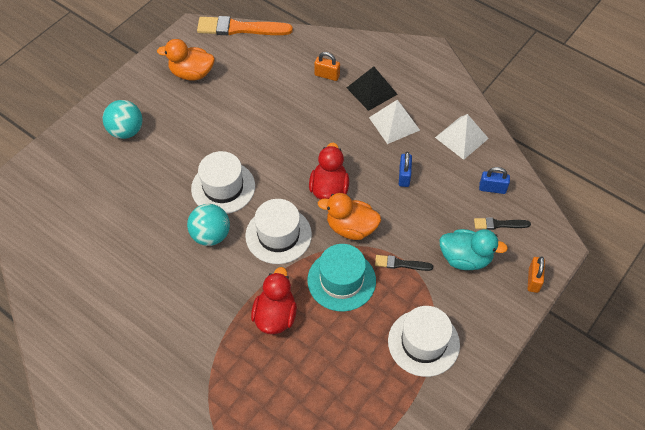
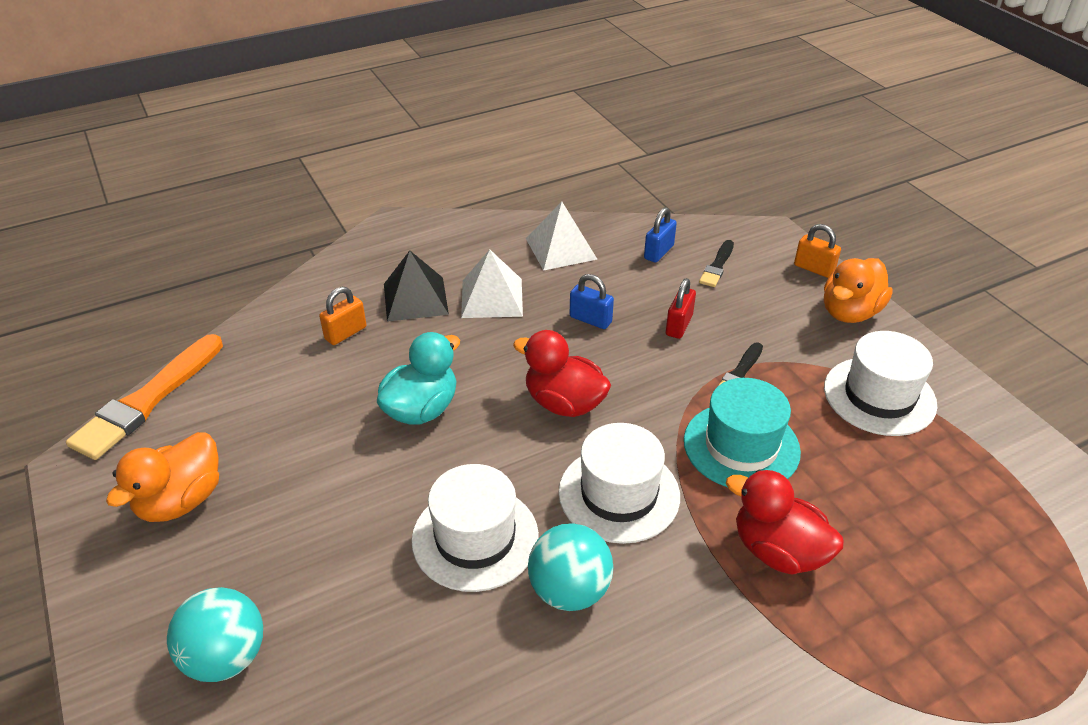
camera: 65 degrees left, 15 degrees down
orange duck [318,193,381,240] -> orange duck moved to [824,258,893,323]
turquoise duck [439,229,508,270] -> turquoise duck moved to [377,332,460,425]
none -> red padlock [666,278,696,339]

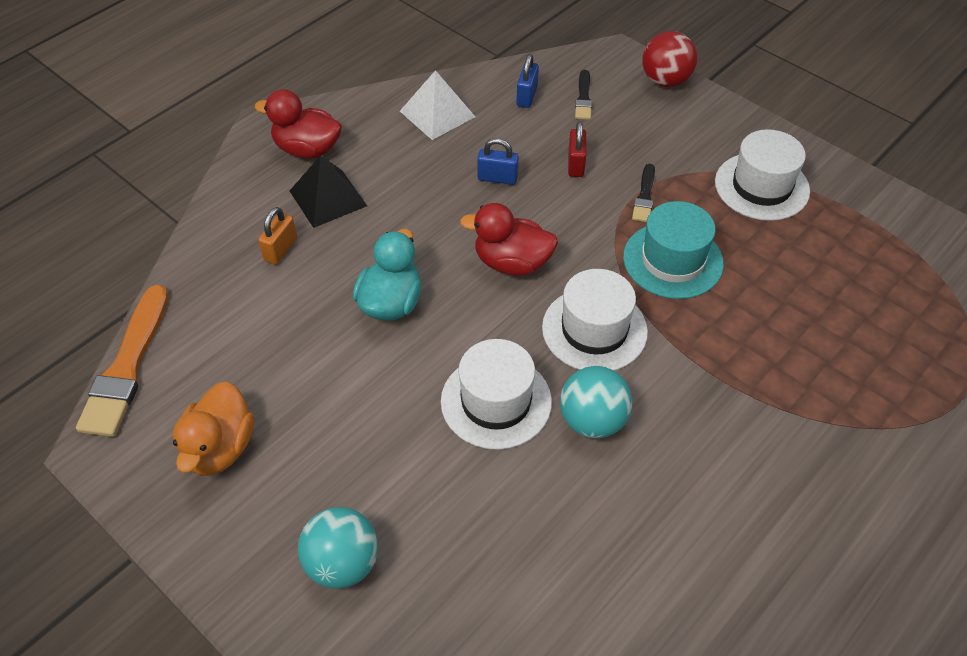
camera: 20 degrees left, 10 degrees up
white pyramid [461,250,523,318] -> none
red duck [726,470,844,575] -> red duck moved to [255,89,342,159]
orange padlock [794,224,841,278] -> red ball [642,31,697,87]
orange duck [824,258,893,323] -> none

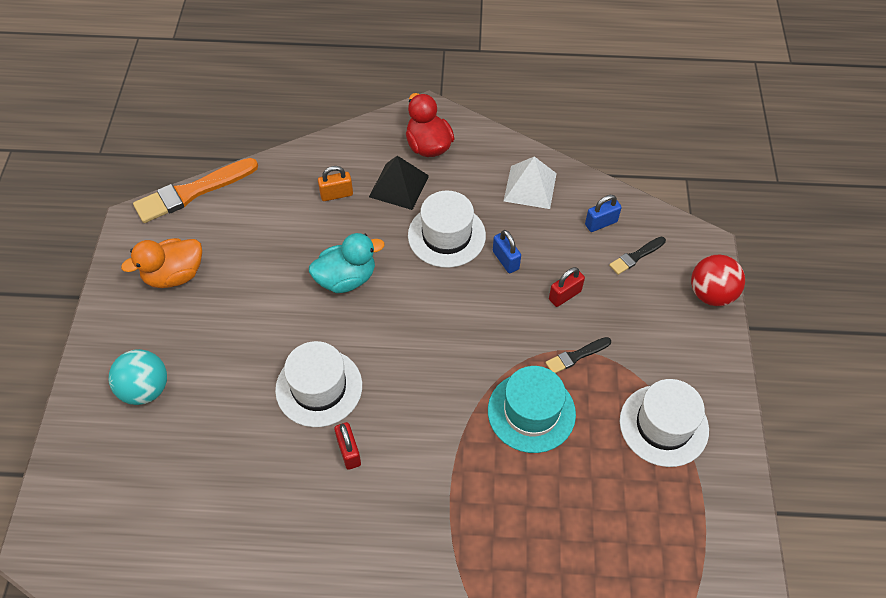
camera: 50 degrees right, 5 degrees up
red duck [460,203,558,276] -> none
white hat [542,269,648,371] -> white hat moved to [408,191,486,268]
turquoise ball [560,366,632,438] -> red padlock [334,422,361,470]

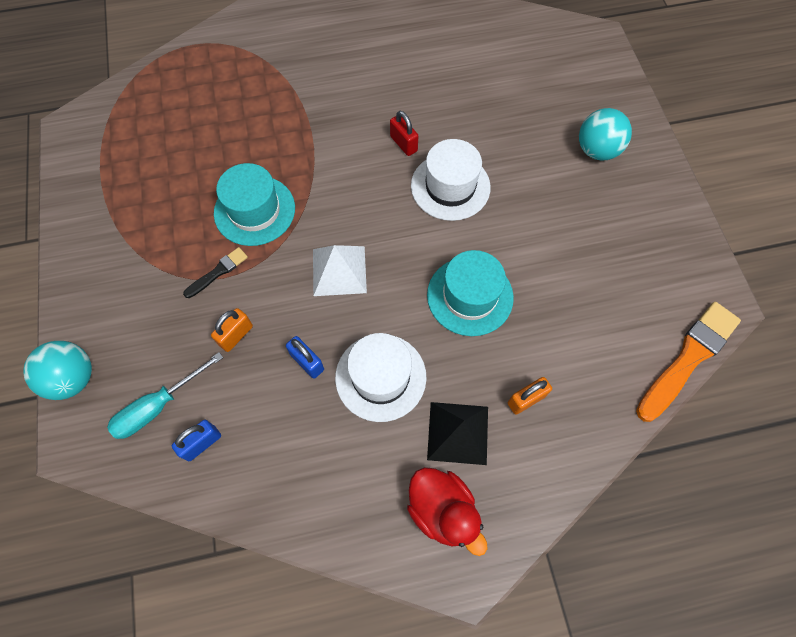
camera: 165 degrees right, 10 degrees up
orange duck [121,238,202,288] -> none
turquoise duck [309,233,385,293] -> turquoise hat [427,250,514,336]
white pyramid [504,156,557,209] -> white pyramid moved to [313,245,367,296]
red padlock [549,267,585,307] -> orange padlock [211,308,253,352]
black brush [609,237,666,275] -> turquoise screwdriver [107,352,223,439]
white hat [620,379,709,467] -> none
red ball [691,255,745,306] -> turquoise ball [23,341,92,400]

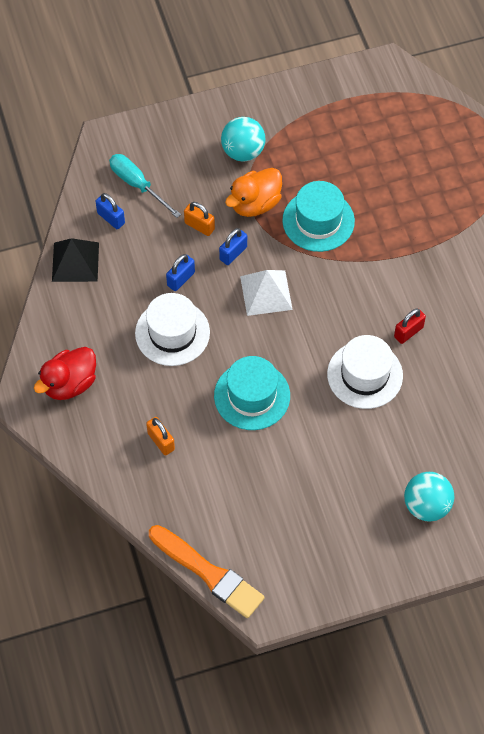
camera: 85 degrees right, 5 degrees down
turquoise ball [23,341,92,400] -> turquoise ball moved to [221,117,266,162]
black brush [183,247,248,298] -> orange duck [225,168,282,217]
black pyramid [427,402,488,465] -> black pyramid moved to [52,238,99,282]
none -> blue padlock [219,228,247,265]

